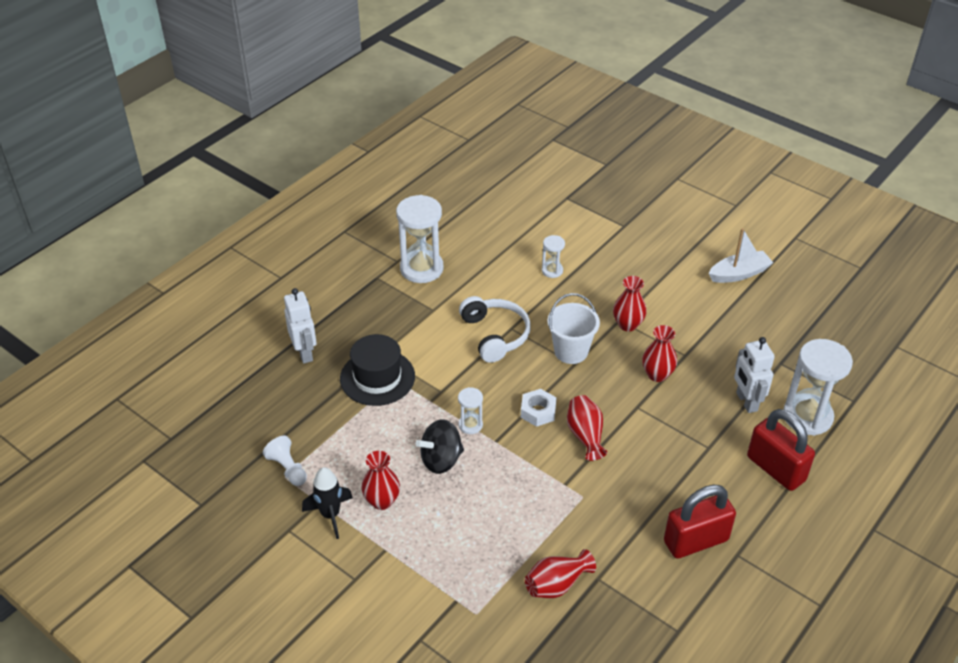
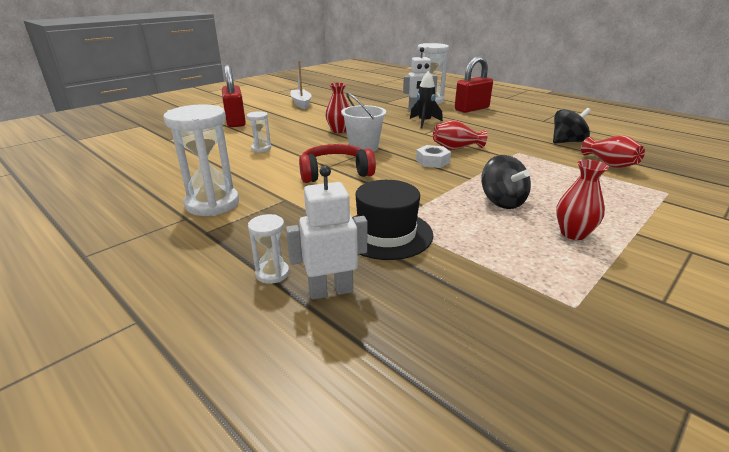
camera: 85 degrees left, 15 degrees down
white pawn [263,436,307,486] -> none
black rocket [302,467,353,539] -> black rocket moved to [410,71,443,129]
white hourglass [458,387,483,434] -> white hourglass moved to [248,214,289,284]
white headphones [459,296,531,363] -> red headphones [299,144,376,183]
red vase [642,325,677,382] -> none
red padlock [664,485,736,558] -> red padlock moved to [222,64,246,127]
none -> black spinning top [553,108,591,144]

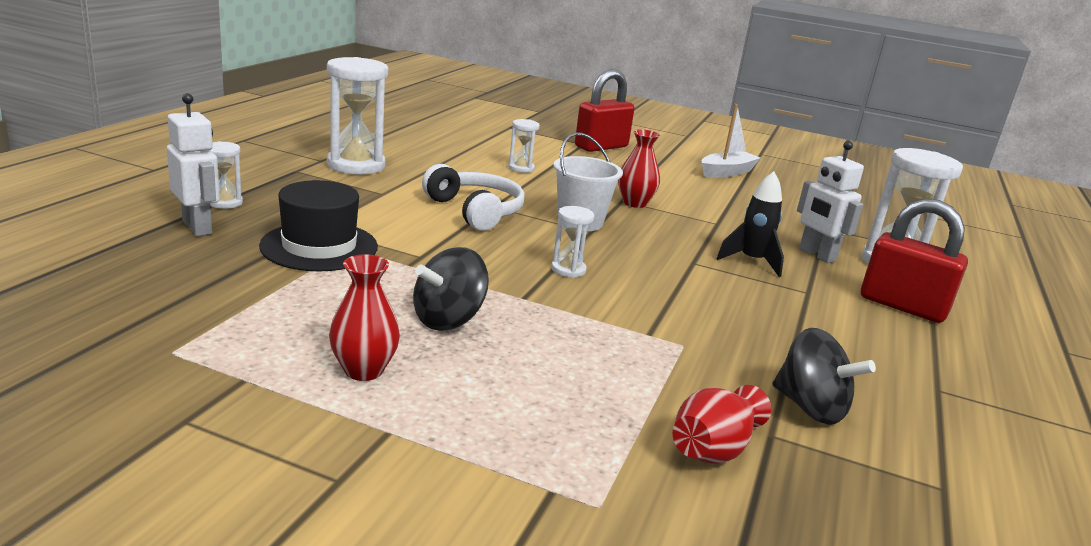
camera: 65 degrees right, 5 degrees down
red headphones [299,144,376,183] -> white headphones [422,164,525,231]
white nut [416,145,451,168] -> white hourglass [551,206,595,278]
red vase [433,120,487,150] -> none

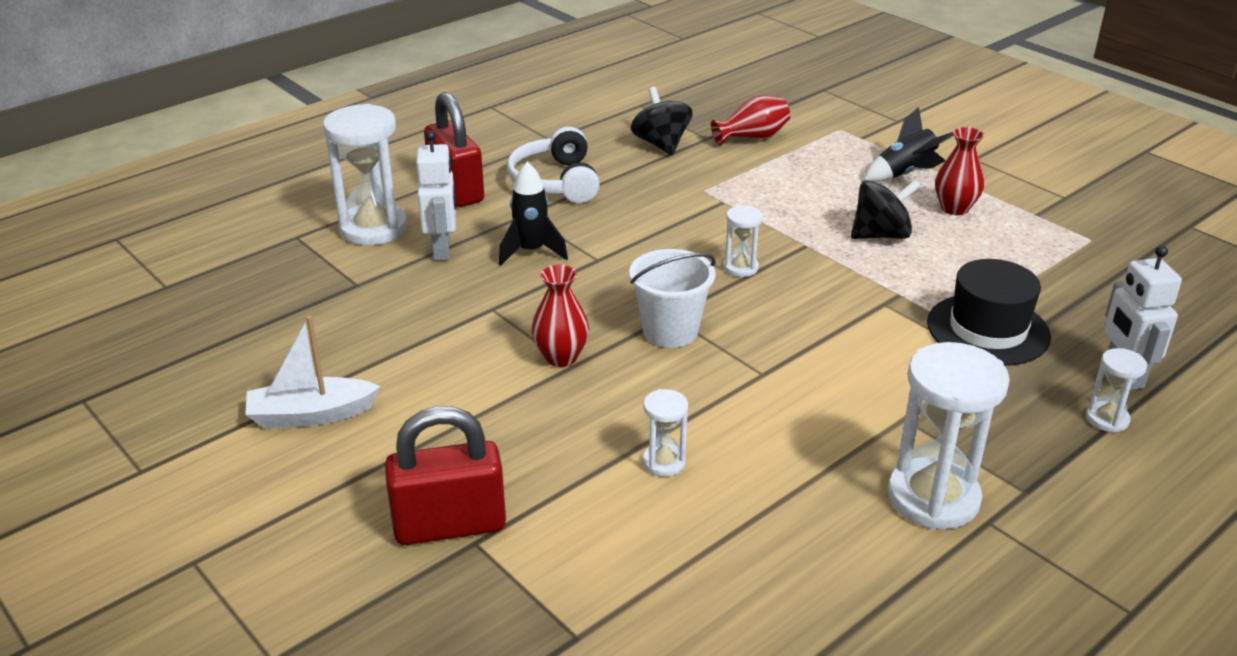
camera: 150 degrees left, 10 degrees up
white headphones [422,164,525,231] -> white headphones moved to [507,127,600,203]
none -> black rocket [864,107,954,182]

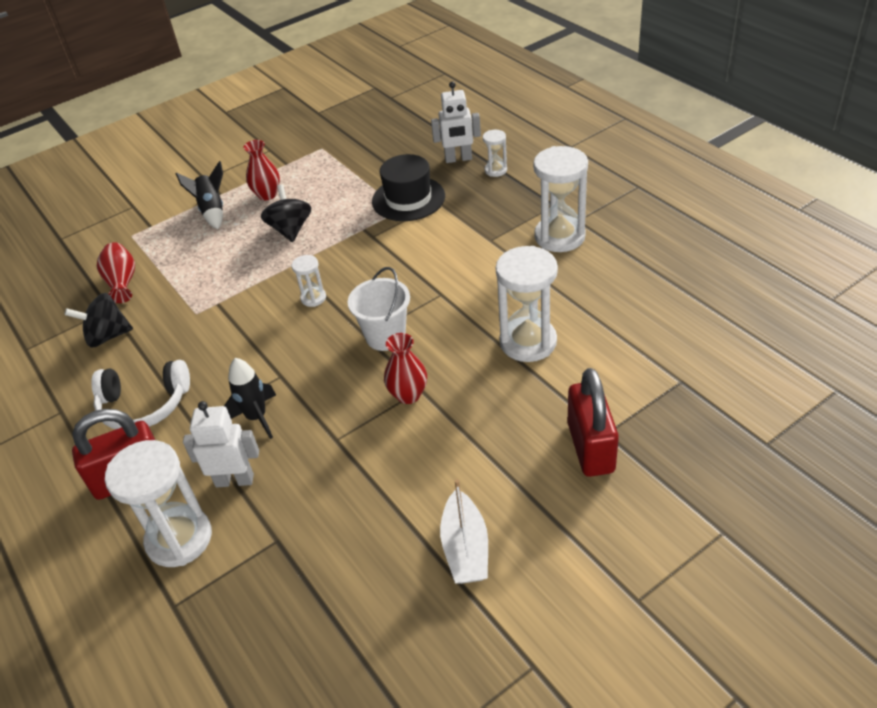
camera: 80 degrees left, 10 degrees up
white hourglass [643,389,688,477] -> white hourglass [496,246,558,362], size x2.03

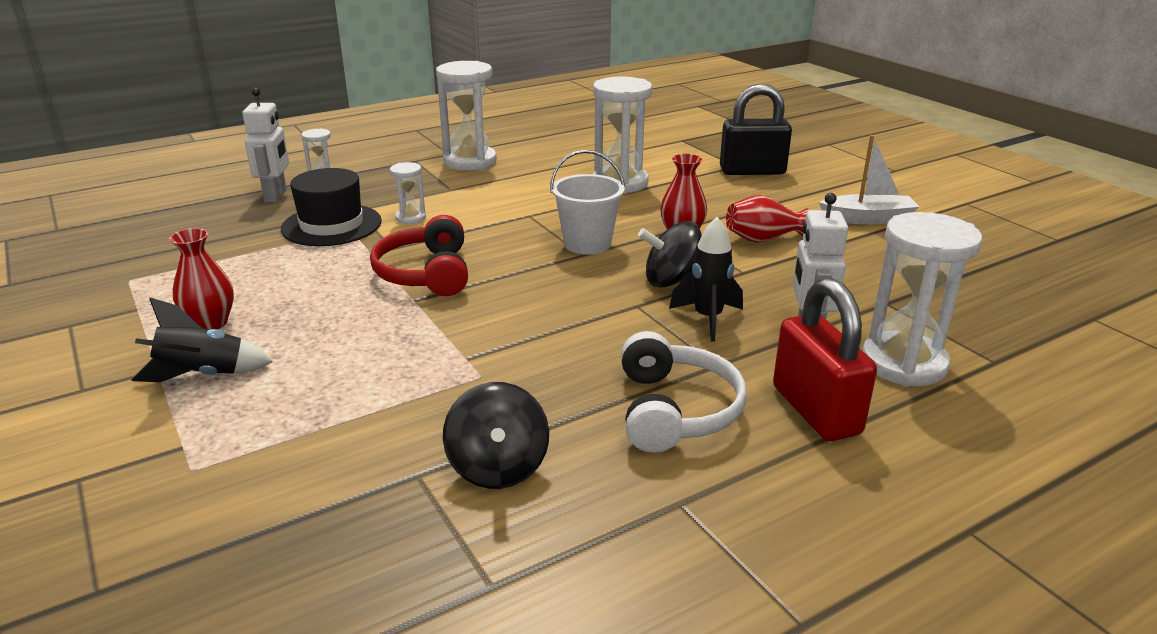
camera: 90 degrees left, 15 degrees down
red vase [97,242,135,303] -> red vase moved to [726,195,810,242]
black spinning top [261,184,311,242] -> black spinning top moved to [638,221,702,288]
white hourglass [292,255,326,307] -> white hourglass moved to [390,162,426,224]
red padlock [568,368,619,477] -> black padlock [720,83,792,175]
none -> red headphones [370,215,468,296]

